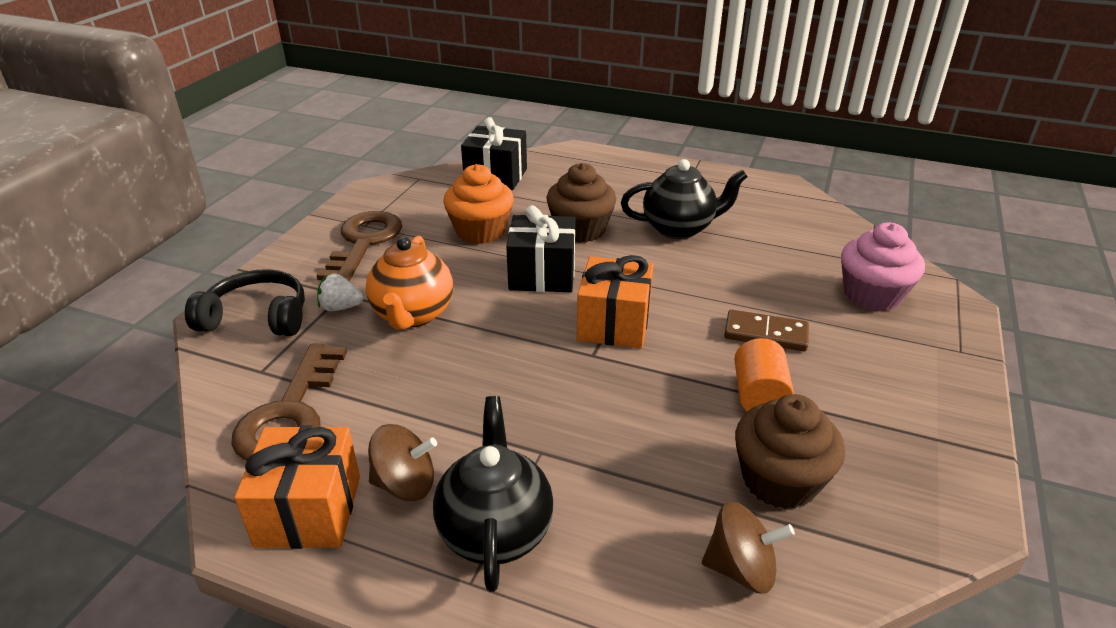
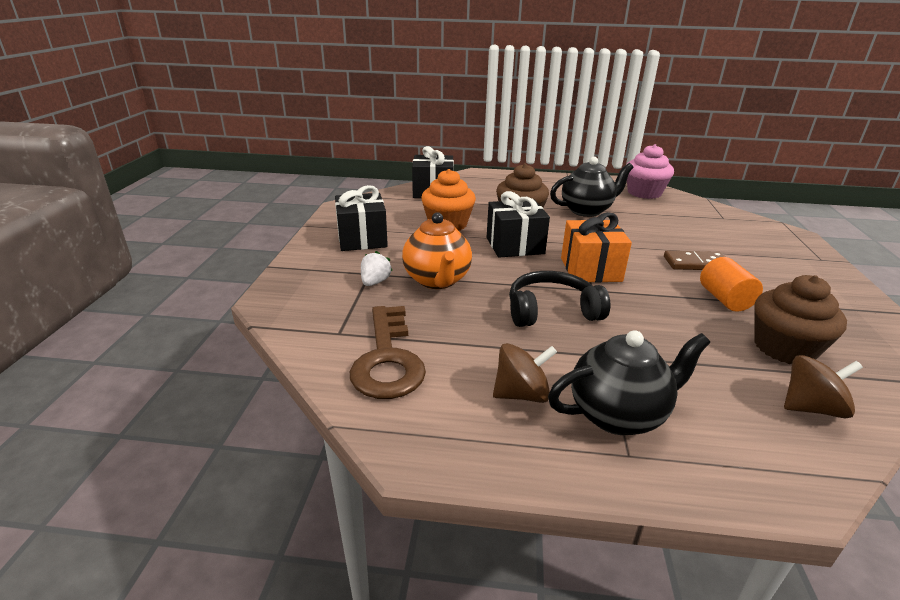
camera: 15 degrees left, 5 degrees down
black headphones [185,269,305,336] -> black headphones moved to [509,271,610,327]
orange gift [234,425,360,549] -> none
brown key [317,211,402,282] -> black gift [335,185,388,251]
white strawberry [317,274,363,311] -> white strawberry turned 120 degrees clockwise [361,251,392,286]
black teapot [433,396,554,592] -> black teapot turned 90 degrees clockwise [548,330,710,435]
pink cupcake [841,222,925,311] -> pink cupcake moved to [627,144,674,199]

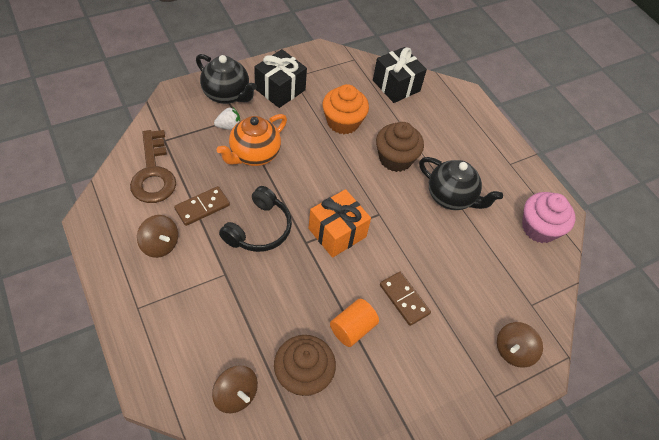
camera: 50 degrees right, 25 degrees up
brown key [350,306,426,399] -> brown key turned 60 degrees counterclockwise [130,130,176,203]
black gift [487,191,550,258] -> none
black headphones [509,271,610,327] -> black headphones turned 75 degrees clockwise [219,186,292,252]
black teapot [548,330,710,435] -> black teapot moved to [196,54,257,104]
none -> brown domino [174,186,230,226]
none -> brown spinning top [497,322,543,368]

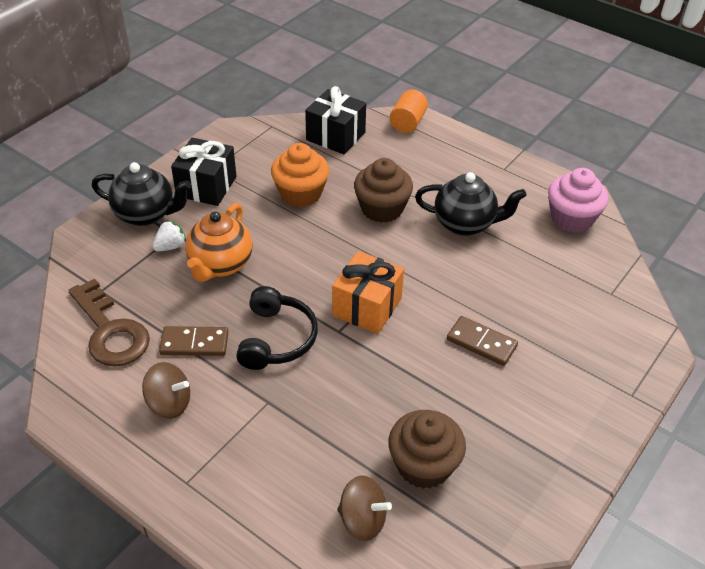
camera: 20 degrees left, 10 degrees down
brown domino [174,186,230,226] -> brown domino turned 60 degrees clockwise [159,326,229,356]
orange cylinder [330,299,379,347] -> orange cylinder moved to [390,90,428,133]
brown spinning top [497,322,543,368] -> none

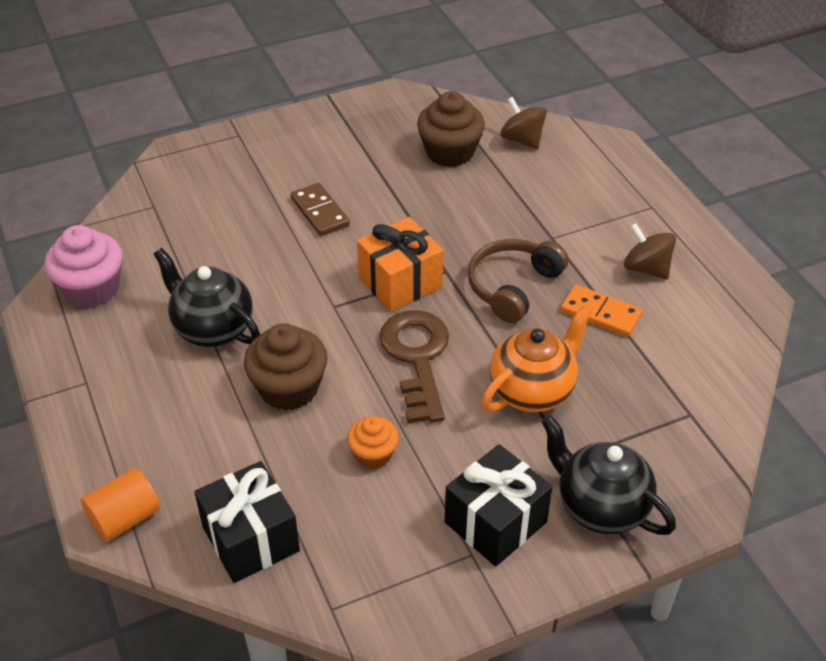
camera: 150 degrees left, 0 degrees up
brown key [68,278,150,367] -> brown key moved to [379,310,449,423]
white strawberry [152,220,186,251] -> none
brown domino [159,326,229,356] -> orange domino [560,284,643,337]
black headphones [236,286,318,370] -> brown headphones [468,239,569,323]
orange cupcake [271,143,329,207] -> orange cupcake [347,416,399,469], size x0.59

